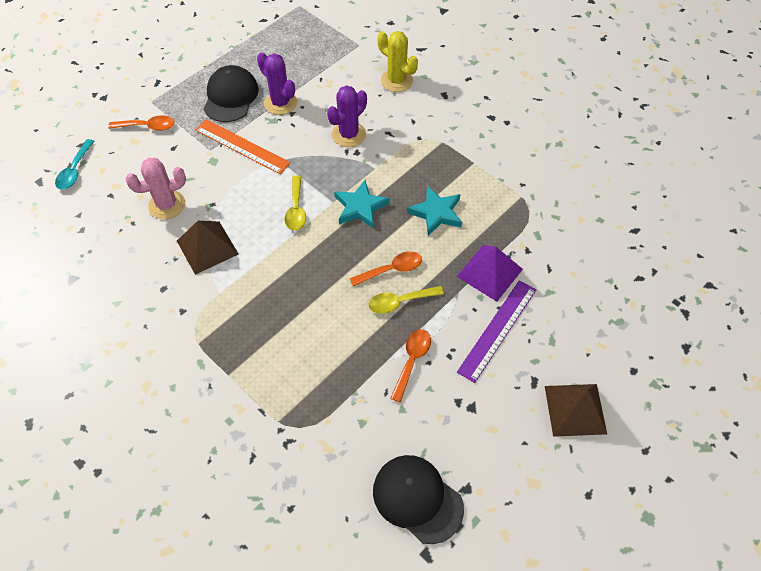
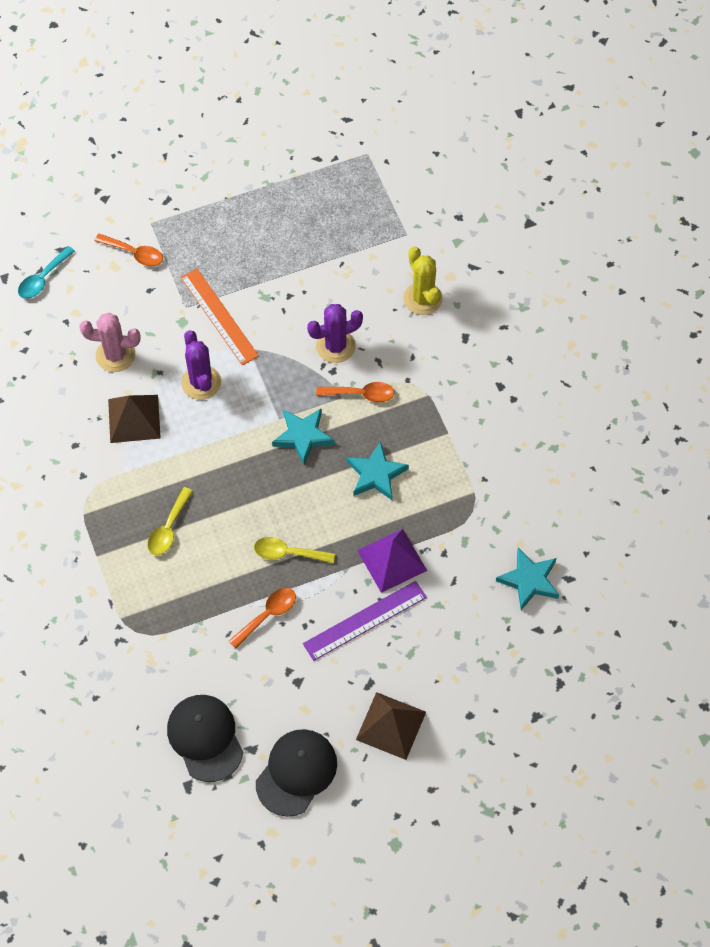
camera: 25 degrees right, 5 degrees up
black cap [204,65,259,122] -> black cap moved to [256,729,337,817]
purple cactus [257,52,297,115] -> purple cactus moved to [181,330,221,400]
yellow spoon [284,175,306,231] -> yellow spoon moved to [147,487,193,555]
orange spoon [350,252,422,286] -> orange spoon moved to [316,382,394,402]
none -> turquoise star [496,548,559,610]

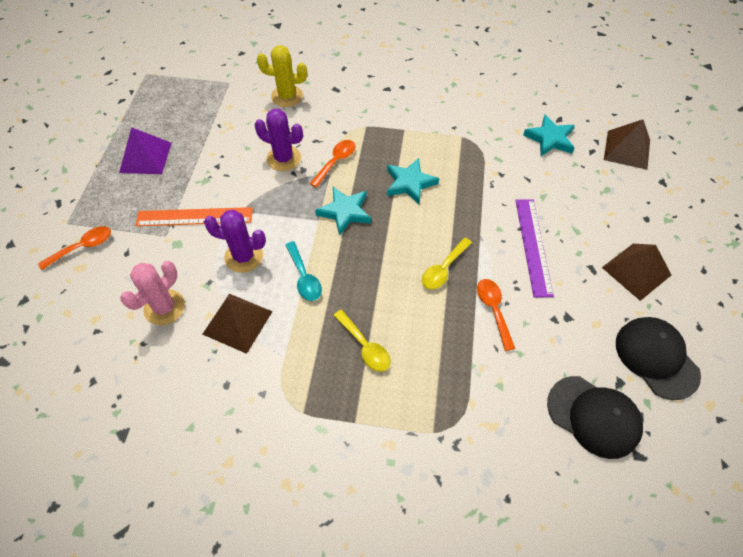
camera: 60 degrees left, 5 degrees down
turquoise spoon [18,246,75,299] -> turquoise spoon moved to [285,241,322,301]
black cap [167,695,243,782] -> black cap turned 150 degrees counterclockwise [547,376,643,459]
purple cactus [307,304,363,363] -> purple cactus turned 75 degrees counterclockwise [254,109,303,171]
purple pyramid [357,529,427,593] -> purple pyramid moved to [119,127,171,174]
none -> brown pyramid [604,120,650,170]

